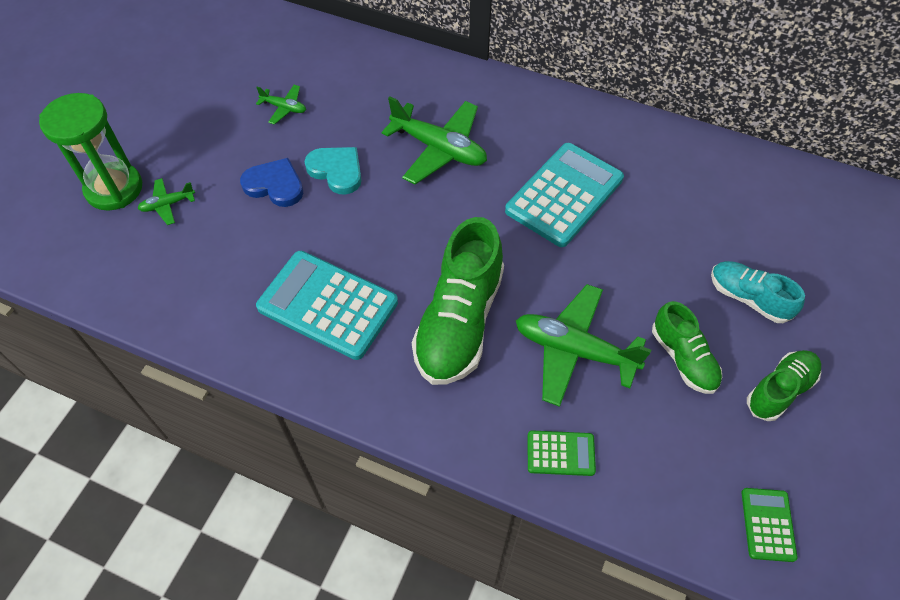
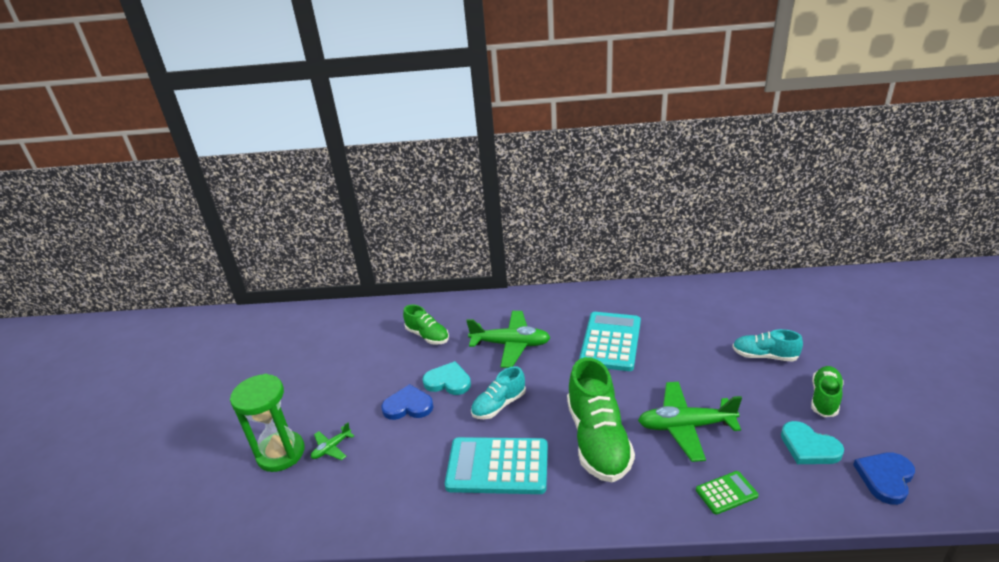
camera: 20 degrees left, 25 degrees down
green plane [256,85,306,125] -> none
green shoe [652,301,722,394] -> green shoe moved to [403,305,449,345]
green calculator [742,488,798,562] -> blue heart [853,452,915,505]
none -> turquoise shoe [471,366,526,419]
none -> turquoise heart [781,421,844,464]

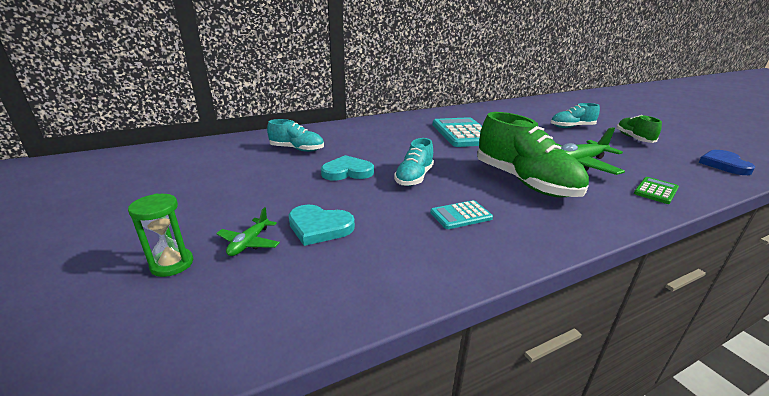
camera: 30 degrees left, 5 degrees down
green hourglass [230,374,305,472] -> green hourglass [128,193,193,277], size x0.56
blue heart [381,384,433,420] -> none
green shoe [403,305,449,345] -> turquoise shoe [267,119,324,152]
turquoise calculator [445,437,548,494] -> turquoise calculator [430,200,493,229], size x0.49
green plane [466,311,551,368] -> none
turquoise heart [781,421,844,464] -> turquoise heart moved to [289,204,355,246]

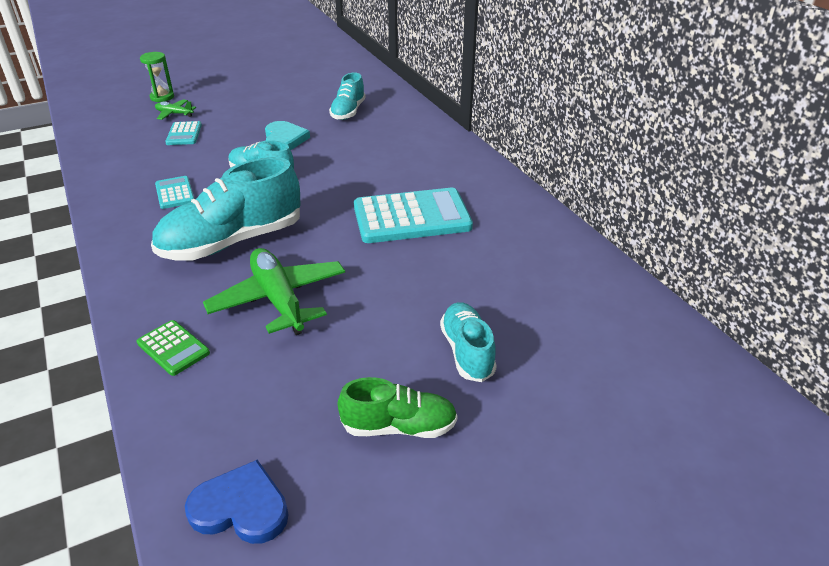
camera: 90 degrees right, 10 degrees up
turquoise heart [289,204,355,246] -> turquoise calculator [165,121,202,145]
green shoe [477,112,589,197] -> turquoise shoe [151,157,301,261]

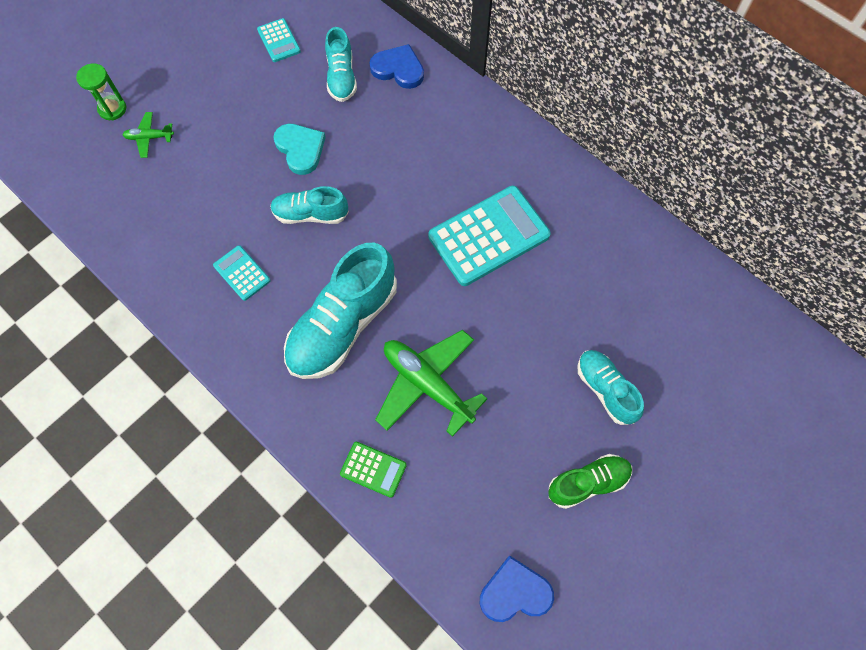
camera: 20 degrees left, 30 degrees up
turquoise calculator [165,121,202,145] -> turquoise calculator moved to [257,18,301,62]
none -> blue heart [369,44,424,89]

